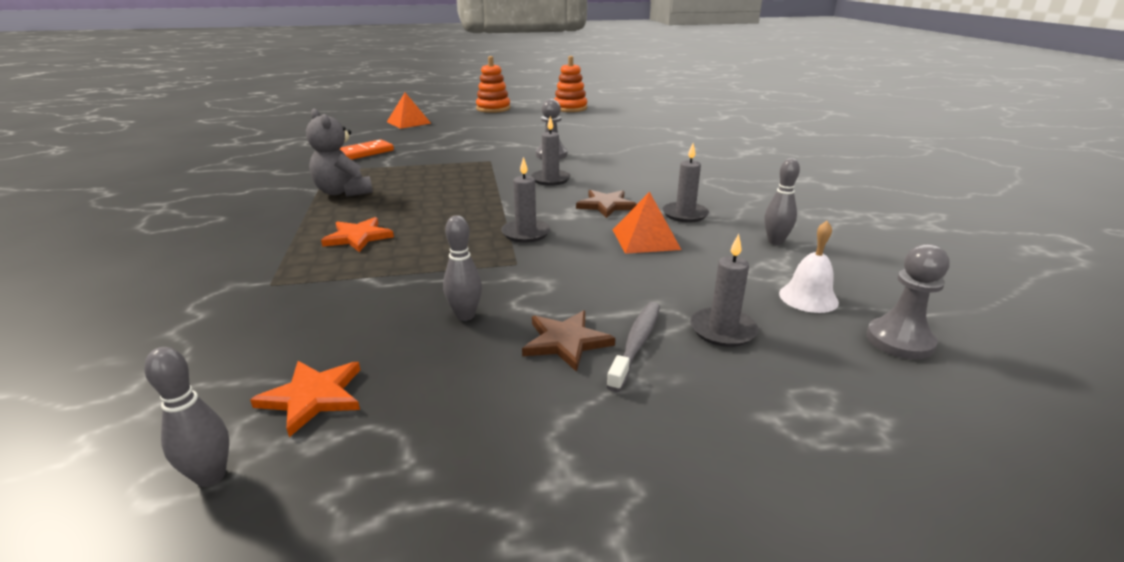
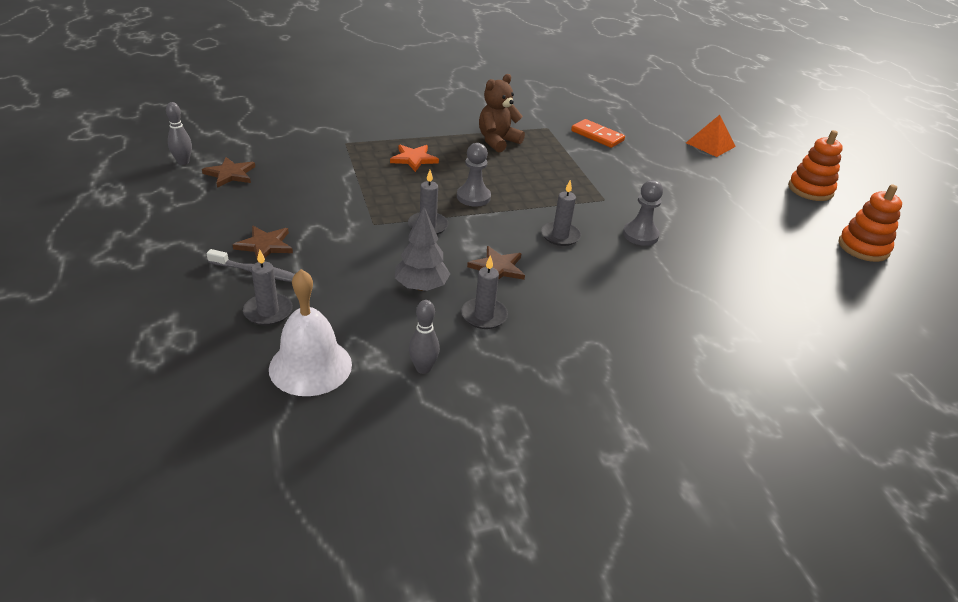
camera: 80 degrees right, 10 degrees up
orange star [250,361,360,437] -> brown star [202,157,255,188]
grey teddy bear [306,108,373,197] -> brown teddy bear [479,74,525,152]
grey bowling pin [443,215,482,321] -> none
orange pyramid [613,192,681,254] -> grey tree [395,207,450,291]
white bell [779,221,839,313] -> white bell [269,269,352,396], size x1.69
grey pawn [866,244,950,360] -> grey pawn moved to [457,143,491,207]

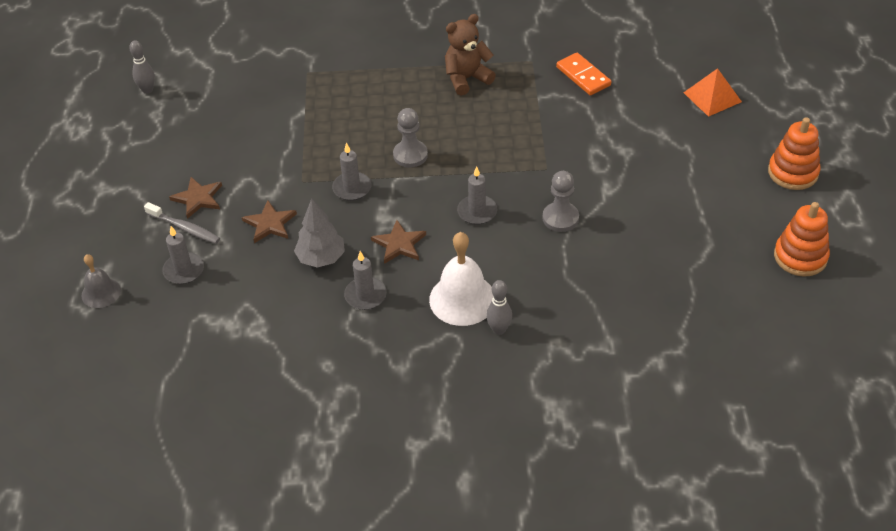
camera: 20 degrees right, 10 degrees up
brown star [202,157,255,188] -> brown star moved to [242,201,297,243]
white bell [269,269,352,396] -> white bell moved to [429,232,493,326]
orange star [390,145,439,172] -> none
grey bowling pin [409,300,440,374] -> grey bowling pin moved to [486,280,512,335]
none -> grey bell [82,254,121,308]

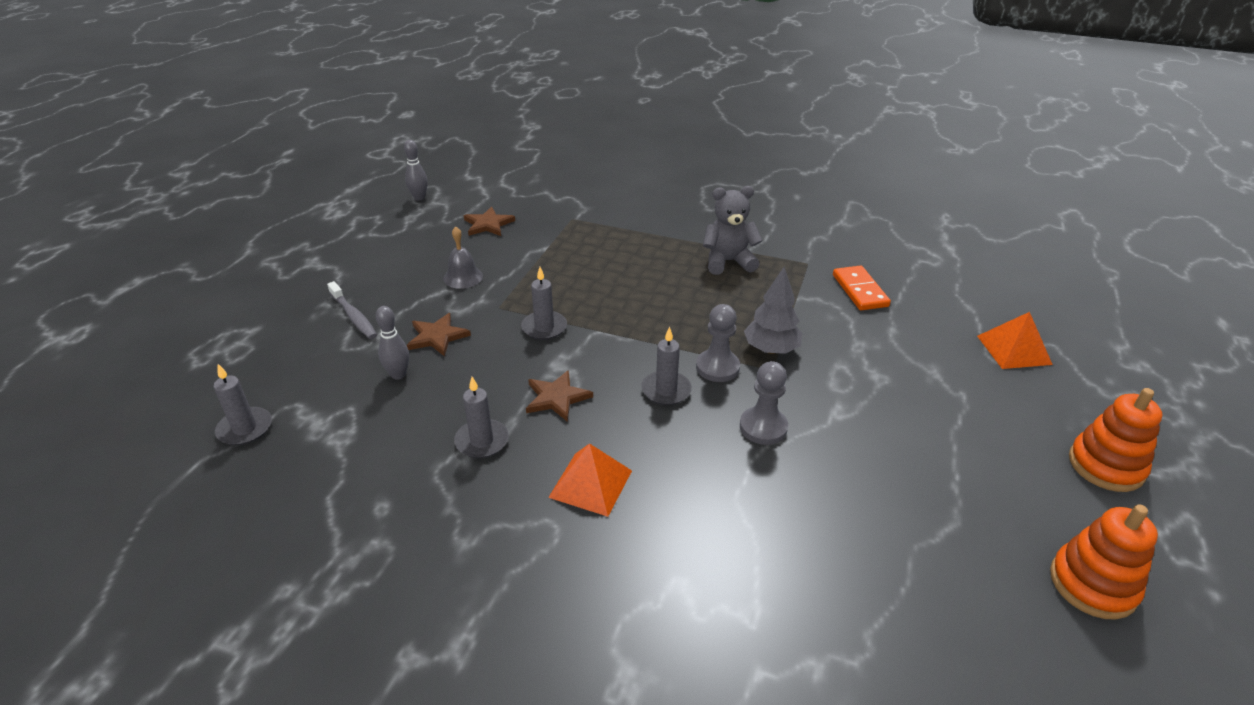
camera: 20 degrees right, 10 degrees down
grey bell [82,254,121,308] -> grey bell moved to [444,227,483,289]
grey candle [162,226,204,284] -> grey candle moved to [213,364,272,445]
brown star [169,177,222,219] -> brown star moved to [464,206,515,236]
grey tree [294,199,345,268] -> grey tree moved to [744,267,802,354]
grey pawn [393,108,428,168] -> grey pawn moved to [696,304,740,382]
white bell [429,232,493,326] -> orange pyramid [548,443,632,517]
brown teddy bear [445,14,496,95] -> grey teddy bear [703,186,763,275]
grey bowling pin [486,280,512,335] -> grey bowling pin moved to [376,306,409,380]

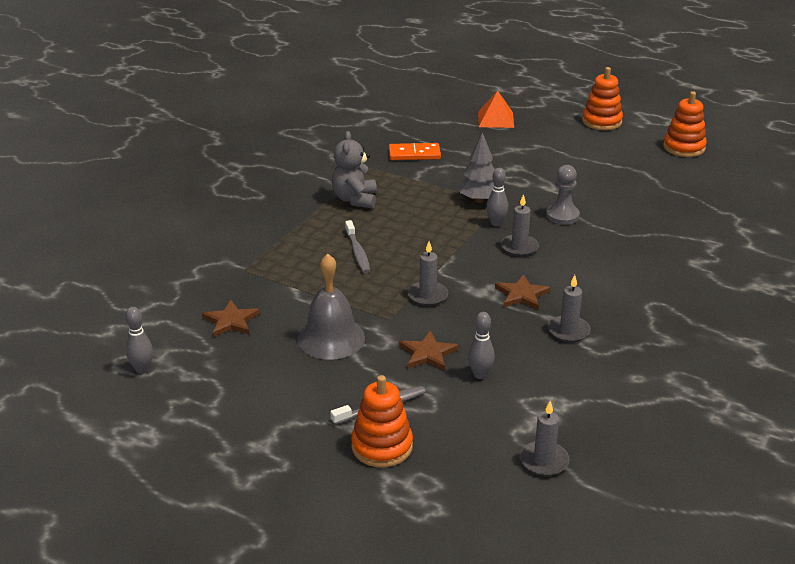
camera: 80 degrees left, 5 degrees down
grey bell [444,227,483,289] -> grey bell [297,254,365,360], size x1.69
orange pyramid [548,443,632,517] -> none
grey pawn [696,304,740,382] -> grey bowling pin [486,168,508,227]
none -> grey toothbrush [345,220,370,273]
none -> orange stacking toy [351,375,413,467]

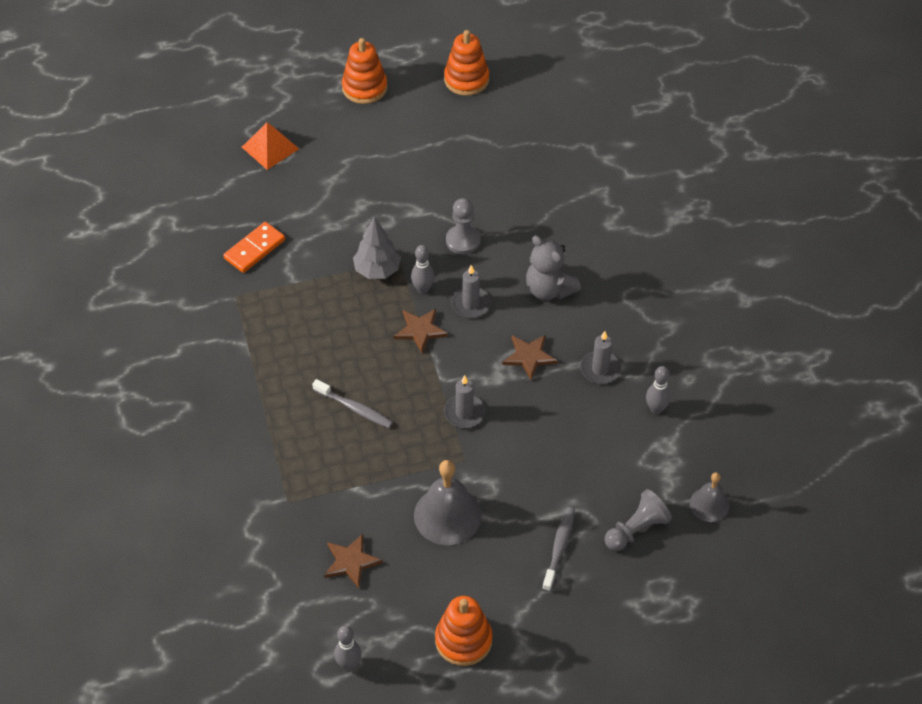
camera: 45 degrees left, 20 degrees up
grey teddy bear [332,131,377,209] -> grey teddy bear moved to [526,235,581,300]
orange stacking toy [351,375,413,467] -> orange stacking toy moved to [435,596,492,666]
brown star [399,331,458,371] -> brown star moved to [394,309,448,353]
grey bowling pin [468,312,495,379] -> grey bowling pin moved to [646,366,671,414]
grey candle [520,401,570,476] -> grey bell [690,472,730,522]
none -> grey pawn [605,489,672,551]

